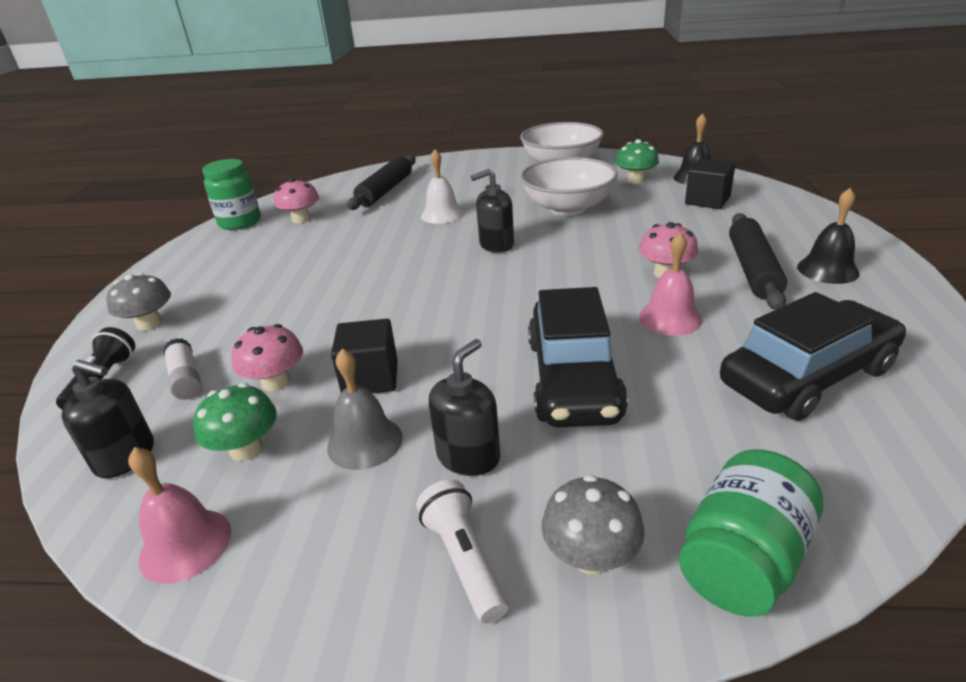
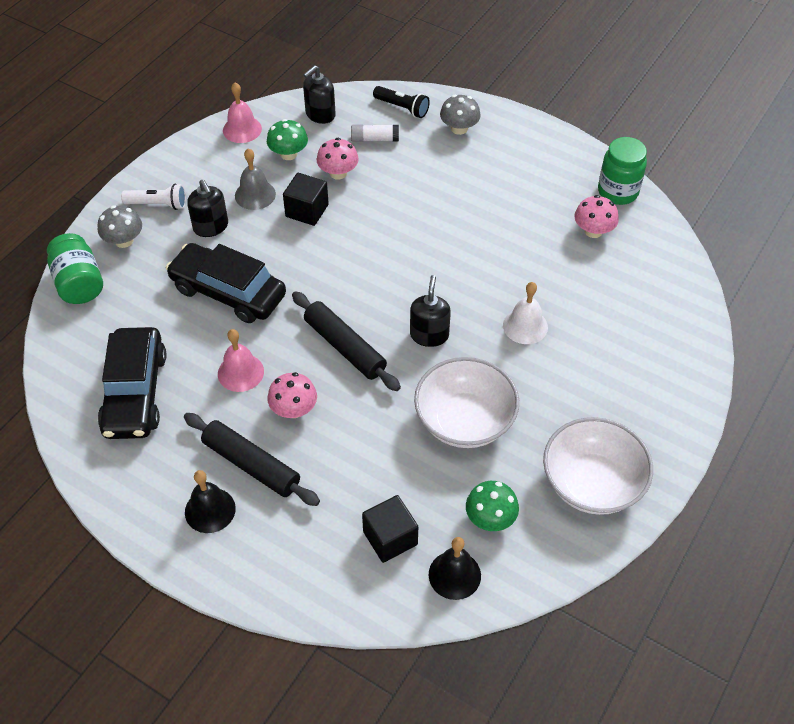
camera: 115 degrees right, 20 degrees up
black rolling pin [347,155,416,210] -> black rolling pin moved to [292,291,401,391]

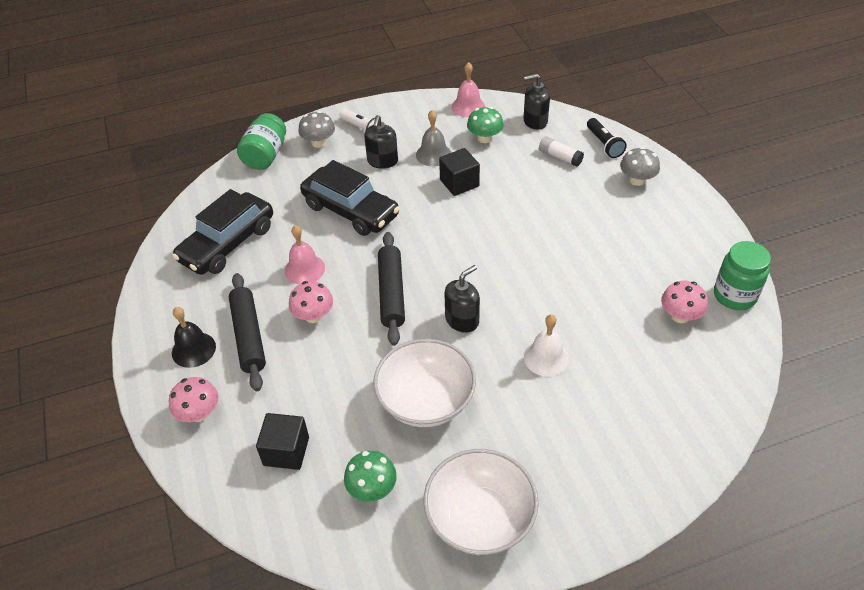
camera: 40 degrees right, 5 degrees down
black car [166,243,286,323] -> black car turned 150 degrees clockwise [300,160,400,236]
pink mushroom [317,138,359,180] -> pink mushroom moved to [169,377,218,422]
black bell [429,537,481,600] -> none

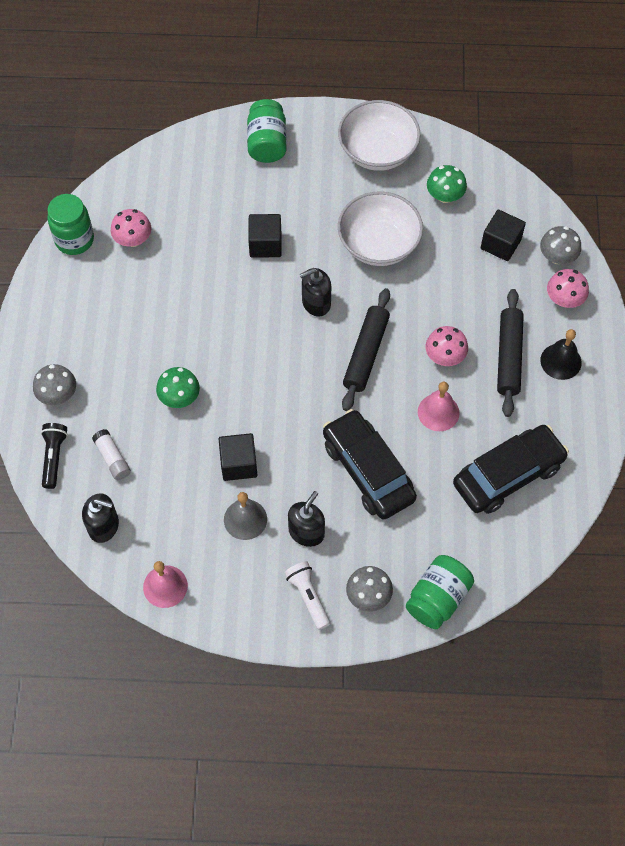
camera: 160 degrees left, 15 degrees up
green mushroom [467,107,504,143] -> green mushroom moved to [156,367,200,408]
white bell [524,314,569,377] -> black cube [248,214,281,258]
none -> green jar [247,99,287,163]
none -> grey mushroom [540,226,581,264]

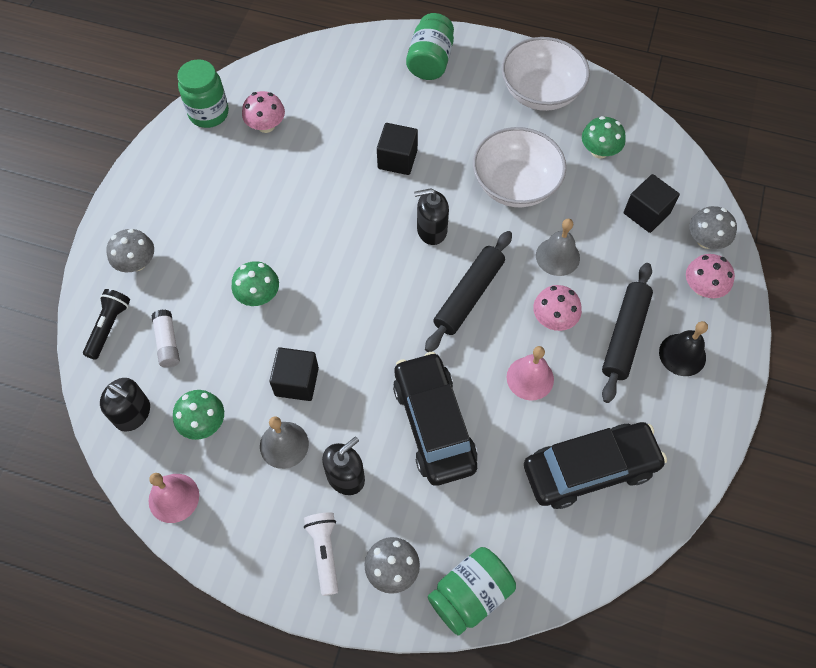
camera: 15 degrees right, 0 degrees up
none -> green mushroom [173,390,224,440]
none -> grey bell [536,219,580,276]

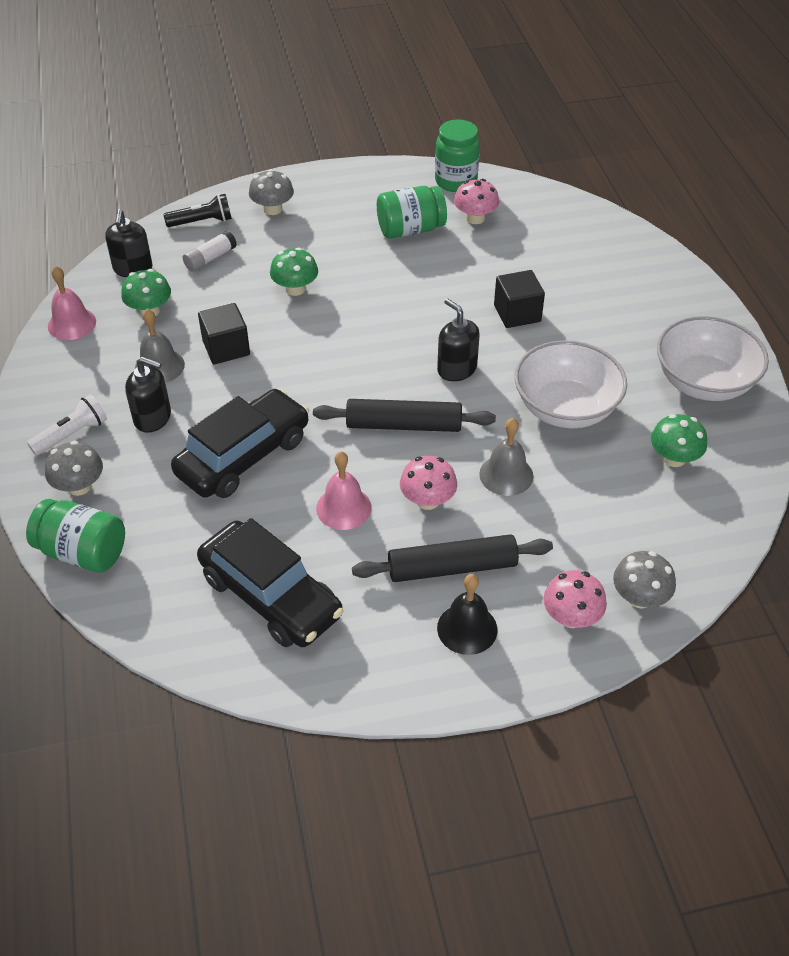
camera: 60 degrees right, 15 degrees down
green jar [406,13,454,80] -> green jar moved to [377,186,447,238]
black cube [624,174,680,233] -> none

